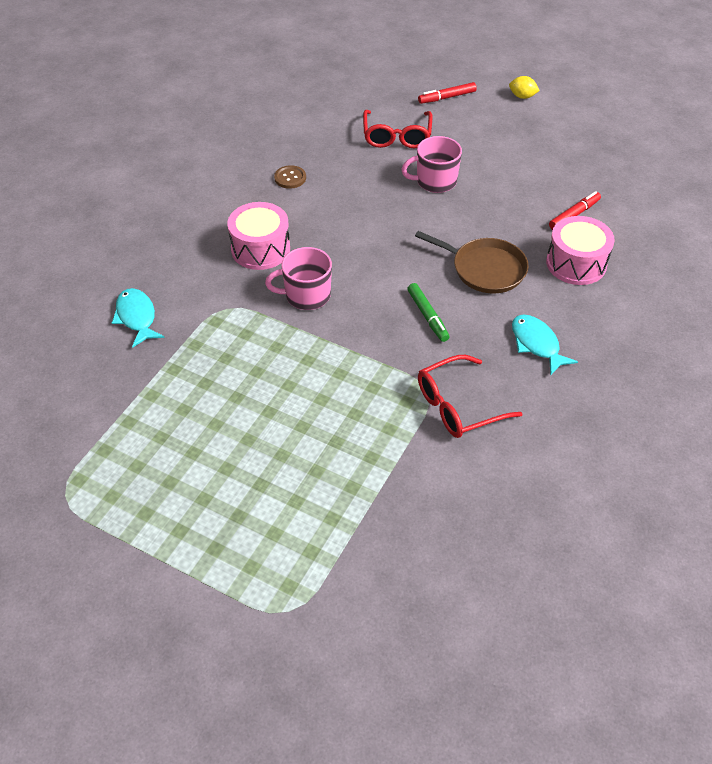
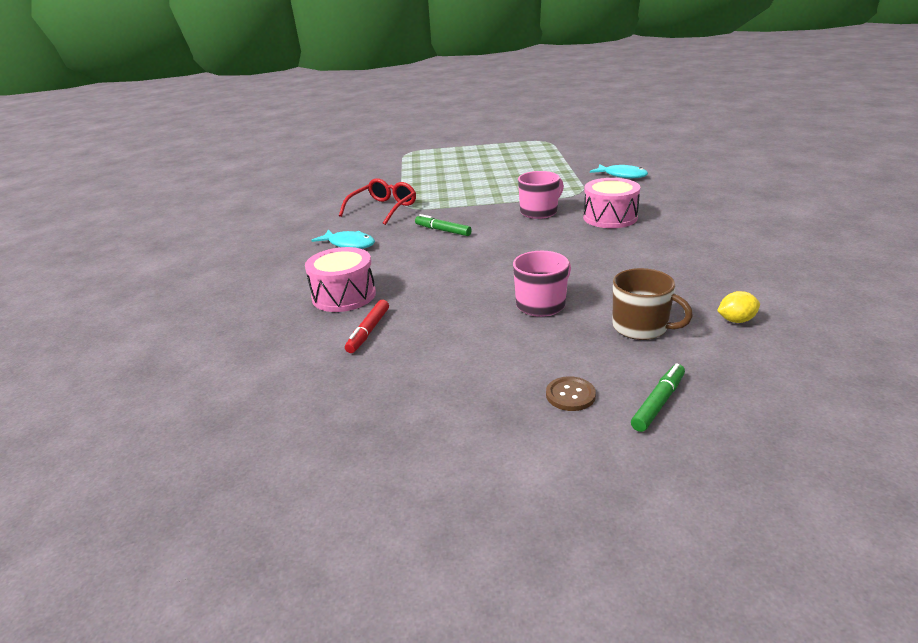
camera: 150 degrees right, 20 degrees down
brown button [274,165,306,189] -> brown button moved to [546,376,596,411]
red glasses [363,110,432,148] -> brown mug [612,268,693,340]
brown pan [415,231,529,294] -> none
red marker [418,82,477,104] -> green marker [631,363,685,432]
yellow lemon [509,76,540,99] -> yellow lemon moved to [717,291,760,323]

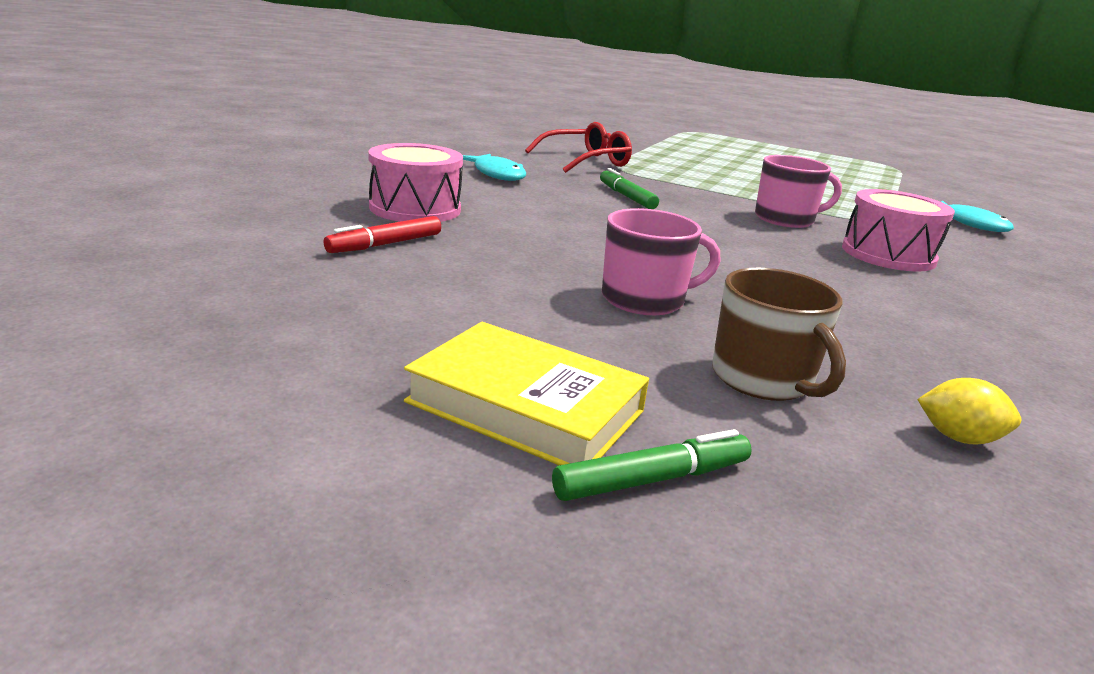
camera: 25 degrees right, 5 degrees down
brown button [546,376,596,411] -> yellow book [404,322,649,465]

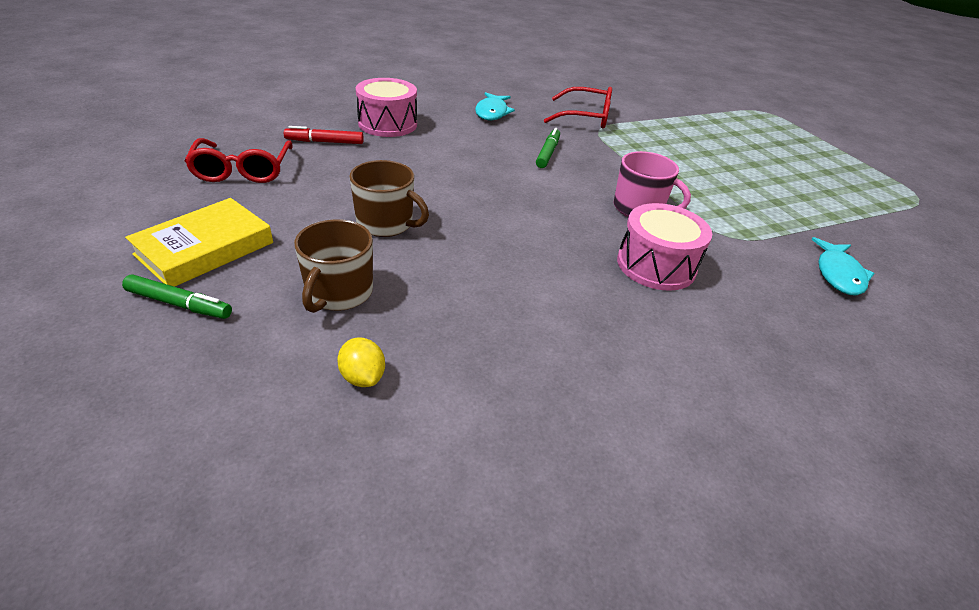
camera: 40 degrees right, 15 degrees up
yellow book [404,322,649,465] -> yellow book turned 60 degrees clockwise [125,198,273,287]
pink mug [602,208,721,315] -> brown mug [349,160,429,237]
none -> red glasses [184,138,293,183]

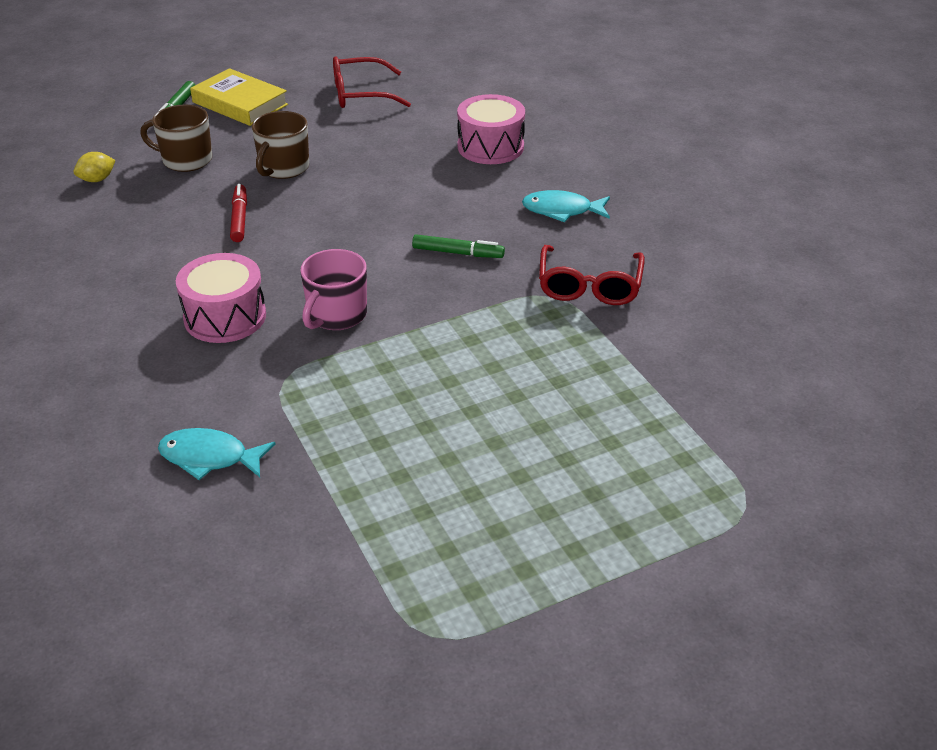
camera: 90 degrees right, 0 degrees up
red marker [284,126,364,144] -> red marker moved to [230,184,247,242]

